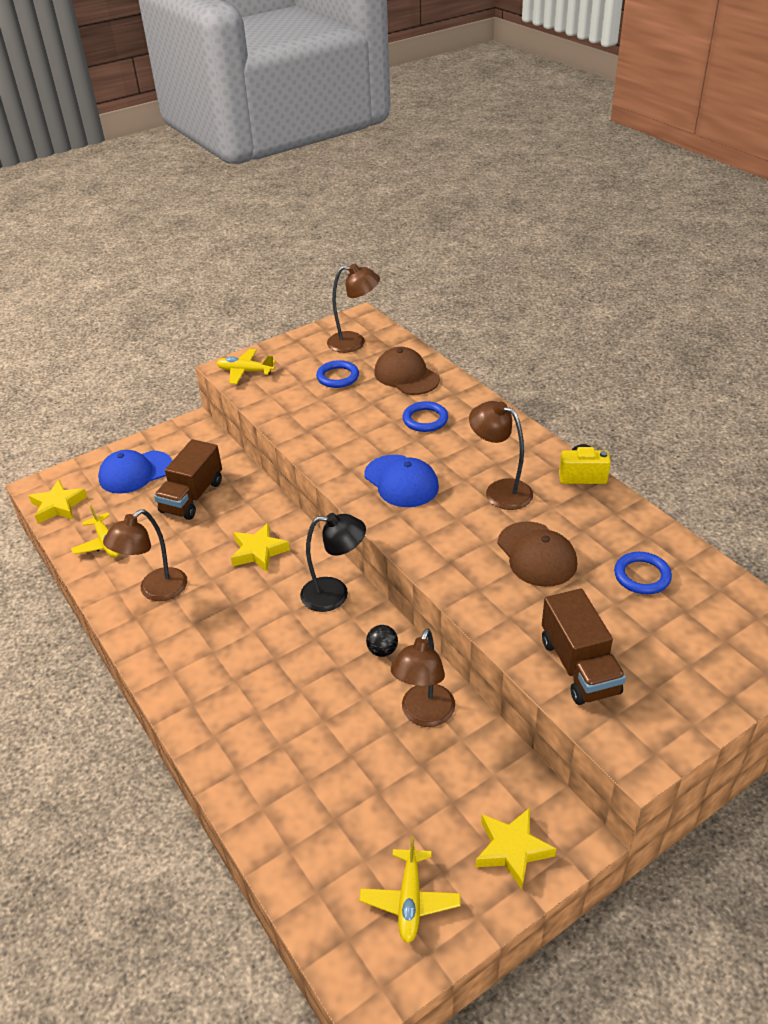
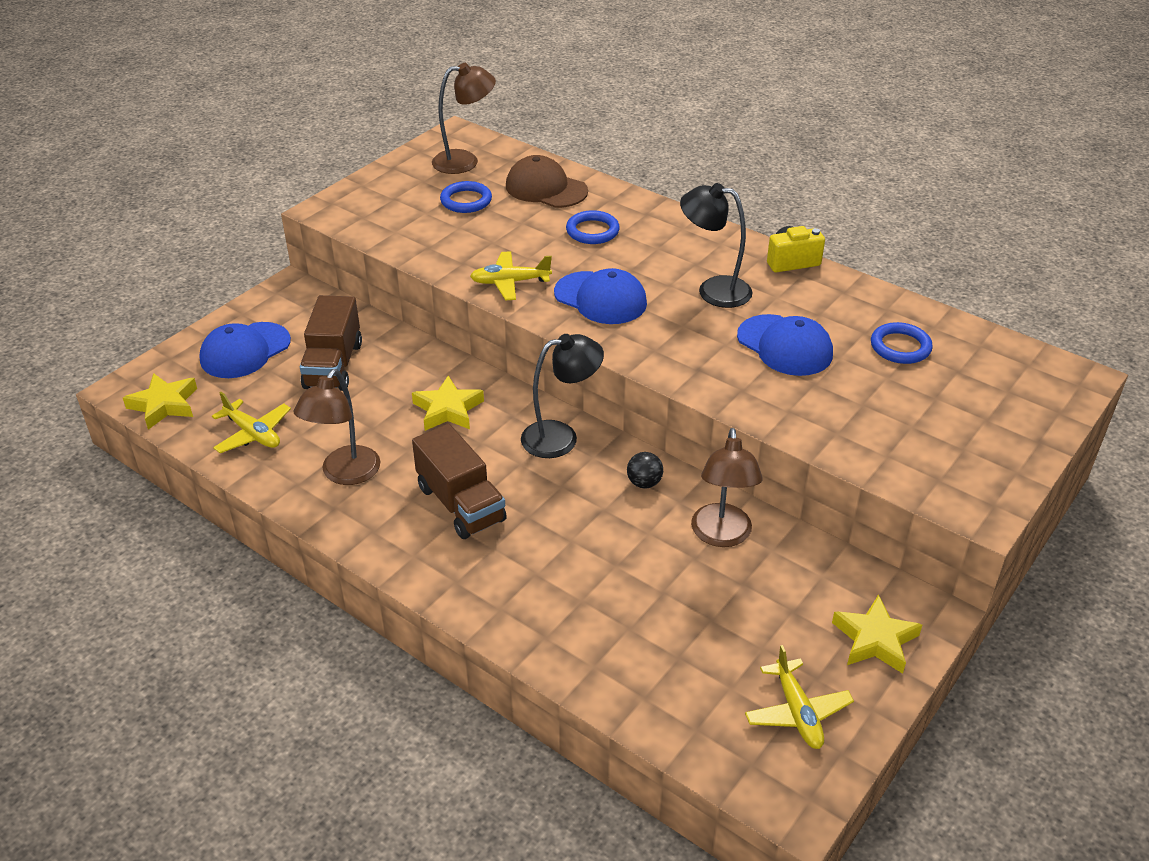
camera: 20 degrees left, 0 degrees up
yellow plane [217,349,276,384] -> yellow plane moved to [470,251,552,300]
brown lamp [469,401,533,510] -> black lamp [680,183,753,308]
brown cap [497,522,577,587] -> blue cap [737,314,833,376]
brown truck [542,589,626,705] -> brown truck moved to [412,424,507,539]

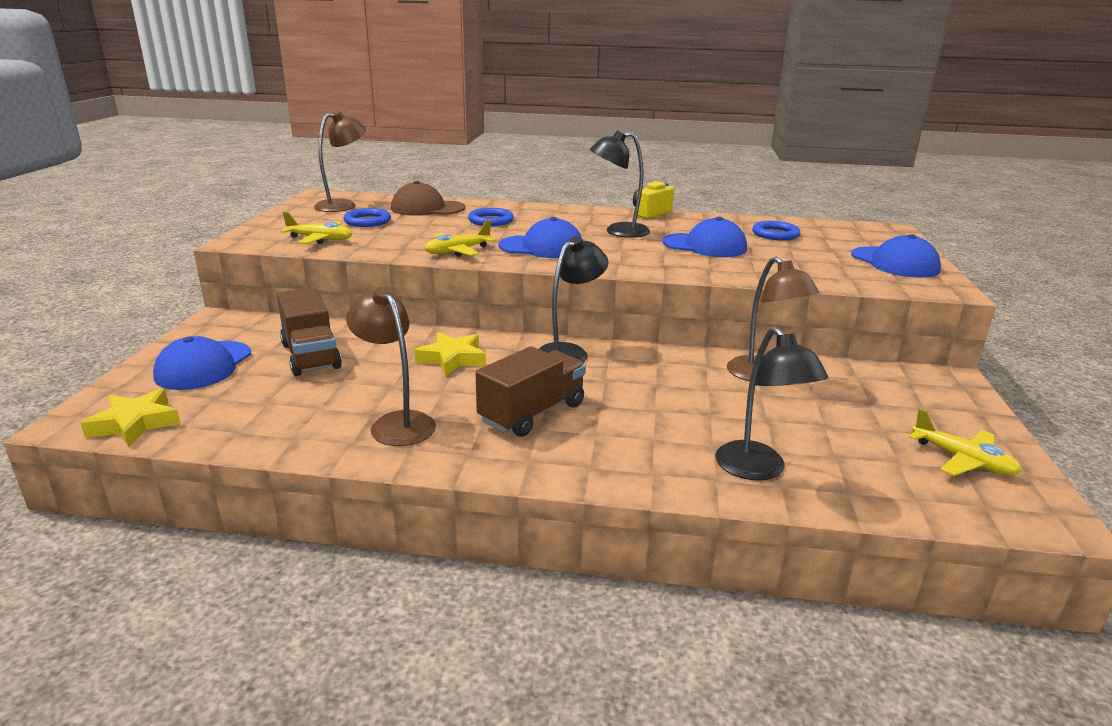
camera: 30 degrees left, 15 degrees down
yellow plane [212,392,291,453] -> yellow plane moved to [280,212,352,244]
brown lamp [294,369,380,485] -> brown lamp turned 150 degrees clockwise [346,287,436,446]
brown truck [412,424,507,539] -> brown truck turned 75 degrees counterclockwise [476,346,586,437]
black ball [627,452,663,488] -> none
yellow star [832,594,922,674] -> none
none -> black lamp [715,327,828,481]
none -> blue cap [851,234,941,278]

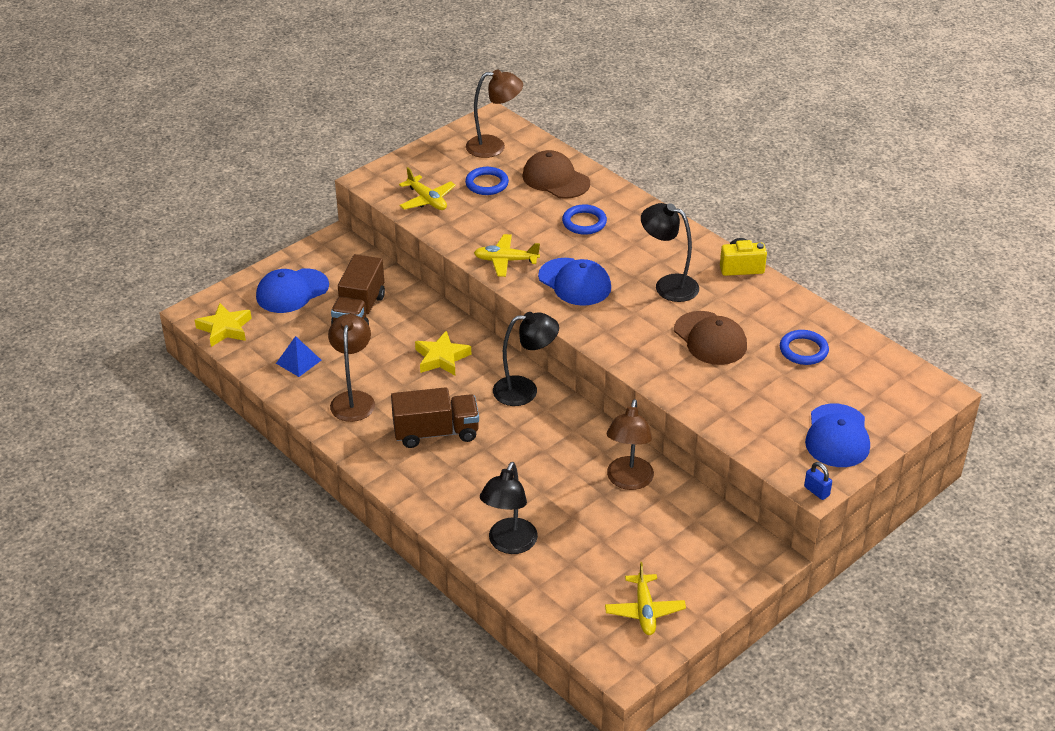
camera: 40 degrees right, 15 degrees up
blue cap [662,217,747,257] -> brown cap [674,311,747,365]
none -> blue pyramid [276,336,321,377]
none -> blue padlock [804,462,832,500]

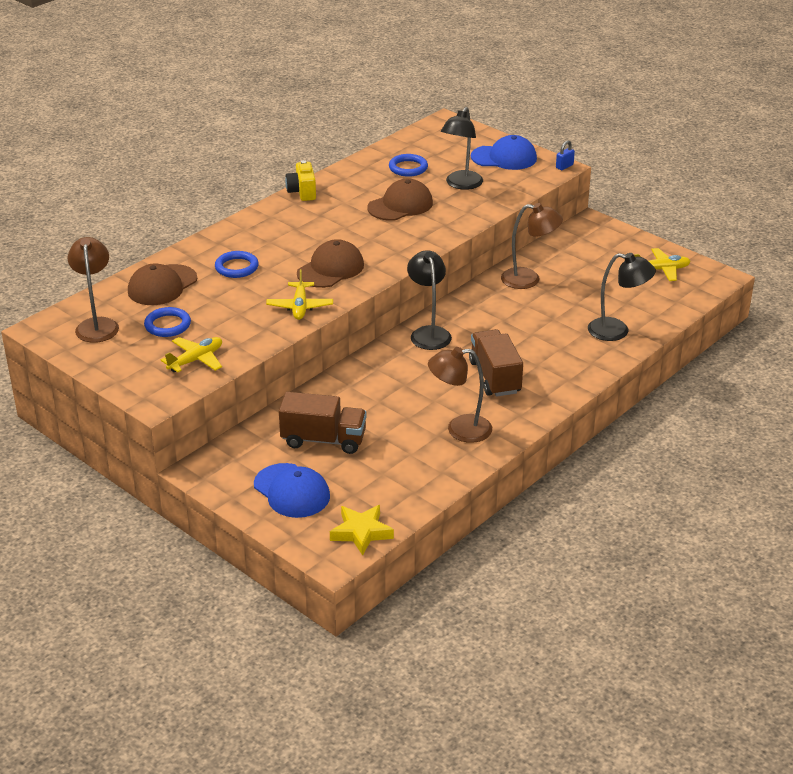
camera: 95 degrees left, 5 degrees down
blue pyramid [276,336,321,377] -> none
yellow star [415,331,471,375] -> none
blue cap [538,258,611,306] -> brown cap [297,239,364,288]
black lamp [641,203,699,302] -> black lamp moved to [441,107,483,190]

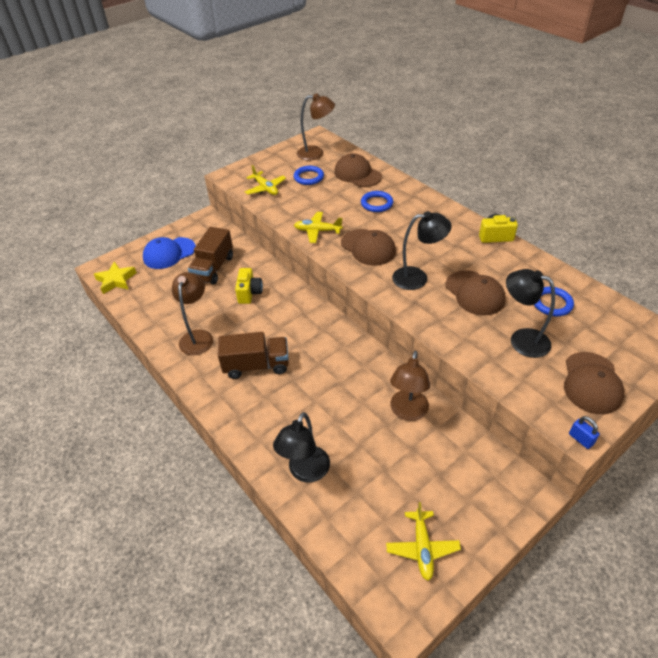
camera: 100 degrees right, 10 degrees up
black lamp [407,250,452,350] -> black lamp moved to [392,211,452,290]
blue cap [471,135,537,170] -> brown cap [564,352,624,414]
none -> yellow camera [235,268,263,304]

